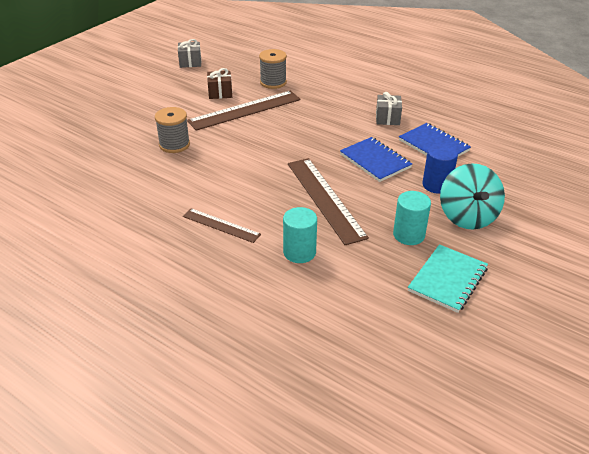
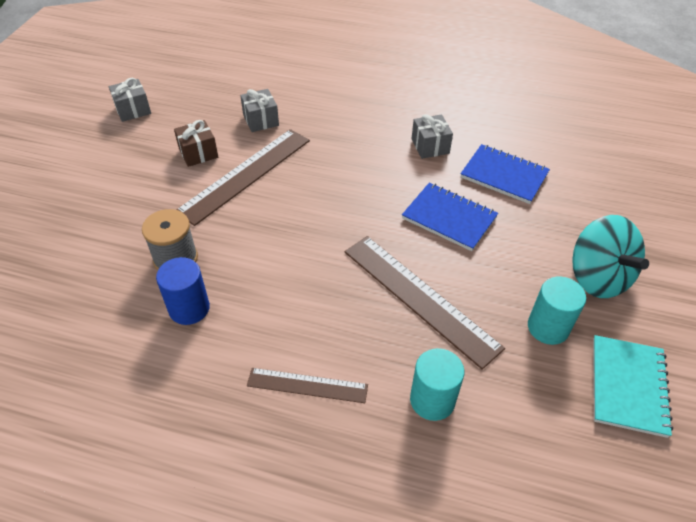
camera: 20 degrees left, 10 degrees up
grey spool [259,49,287,89] -> grey gift [240,89,279,132]
blue cylinder [422,144,458,194] -> blue cylinder moved to [156,257,210,325]

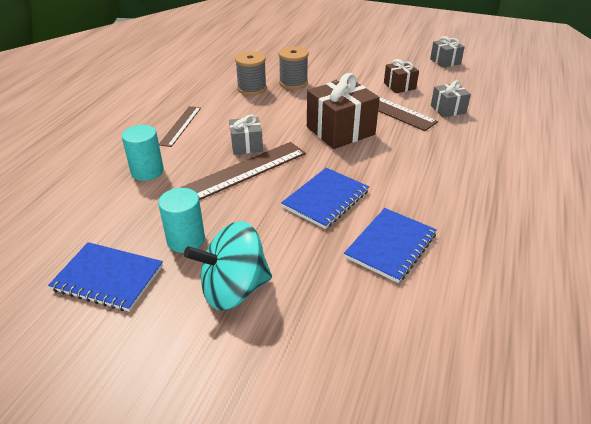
camera: 95 degrees right, 10 degrees down
blue cylinder [156,257,210,325] -> grey spool [235,51,267,95]
grey gift [412,114,453,159] -> grey gift moved to [229,115,263,155]
turquoise notebook [593,335,673,438] -> blue notebook [48,242,163,312]
none -> brown gift [307,73,380,149]

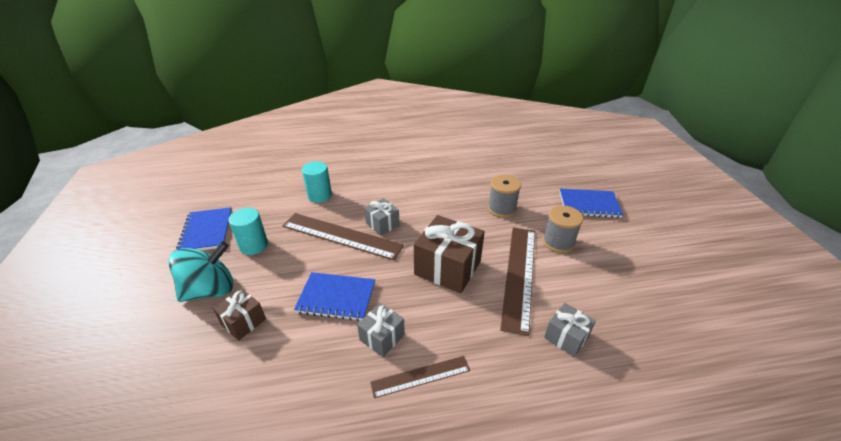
camera: 60 degrees right, 0 degrees up
brown ruler [159,106,201,147] -> brown ruler moved to [370,356,470,398]
turquoise spinning top [184,221,272,310] -> turquoise spinning top turned 105 degrees clockwise [168,242,233,302]
grey spool [235,51,267,95] -> grey spool moved to [542,205,583,253]
blue notebook [344,208,437,283] -> blue notebook moved to [559,188,623,218]
brown gift [384,59,419,93] -> brown gift moved to [213,289,266,341]
grey gift [430,36,465,68] -> grey gift moved to [357,303,405,357]

